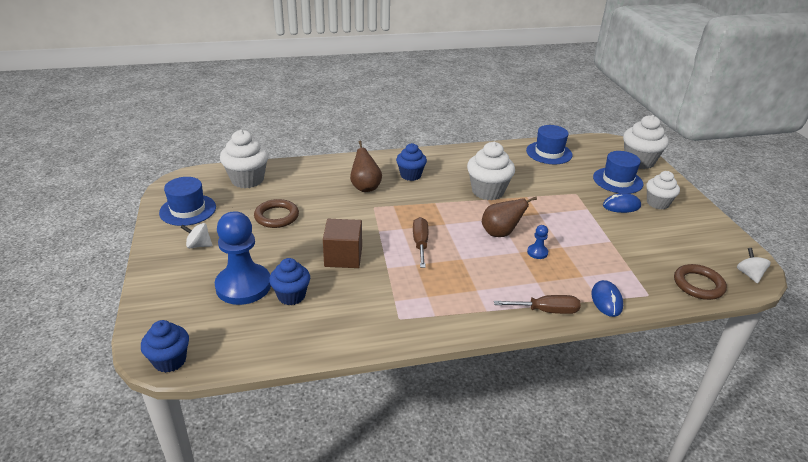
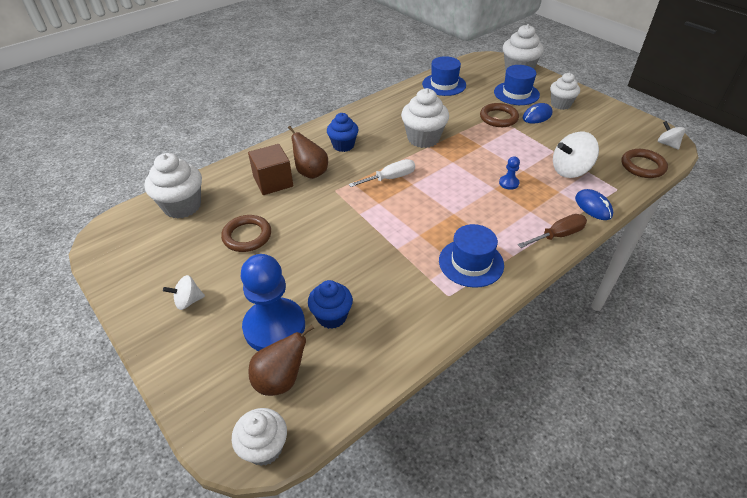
camera: 25 degrees left, 10 degrees up
blue cupcake [141,320,189,373] -> white cupcake [232,408,287,466]
blue hat [159,177,216,226] -> blue hat moved to [439,224,504,288]
brown cube [323,219,362,268] -> brown cube moved to [248,144,293,195]
brown screwdriver [413,217,428,268] -> none
brown pear [482,197,537,237] -> brown pear moved to [248,325,314,396]
none -> white screwdriver [349,159,415,187]
none -> brown ring [480,103,519,127]
none -> white spinning top [553,132,599,178]

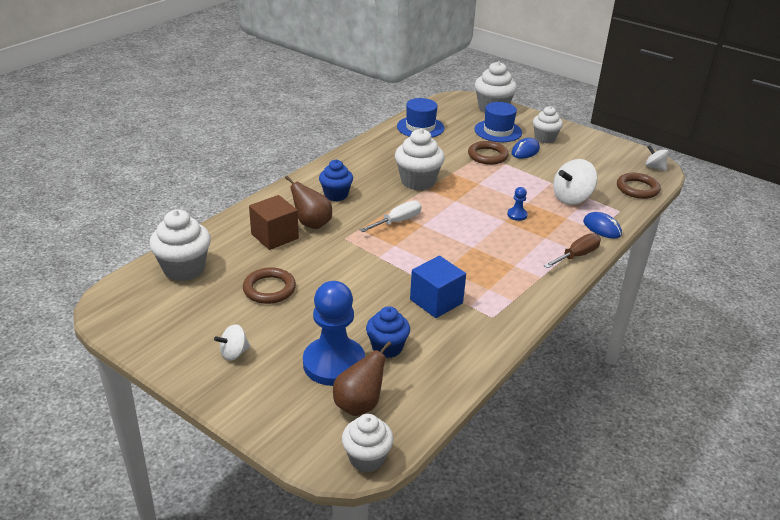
camera: 15 degrees left, 10 degrees down
blue hat [439,224,504,288] -> none
none -> blue cube [410,256,466,318]

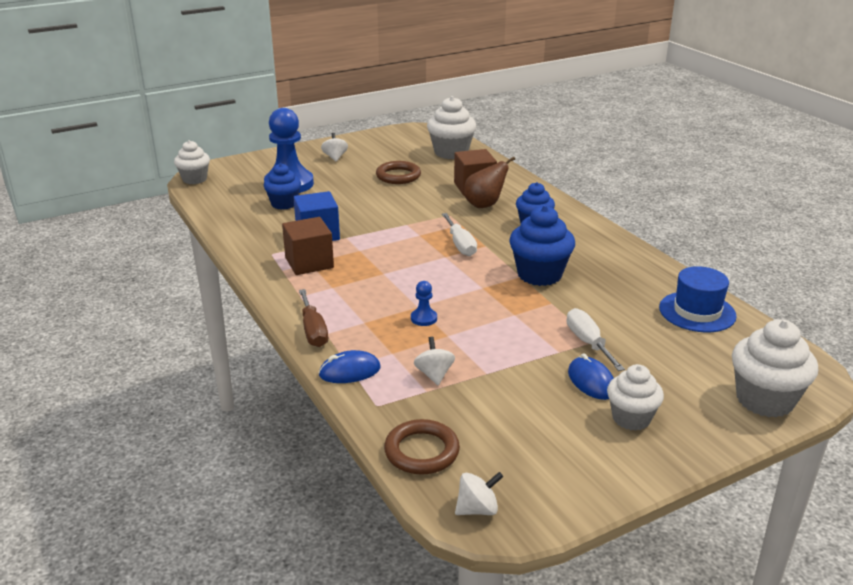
camera: 115 degrees right, 5 degrees down
brown pear [333,341,392,416] -> none
white cupcake [395,129,445,190] -> blue cupcake [509,205,575,286]
brown ring [468,141,509,165] -> white screwdriver [567,308,625,371]
blue hat [474,102,522,142] -> none
white spinning top [553,159,597,205] -> white spinning top [414,337,455,385], size x0.58
none -> brown cube [282,217,334,275]

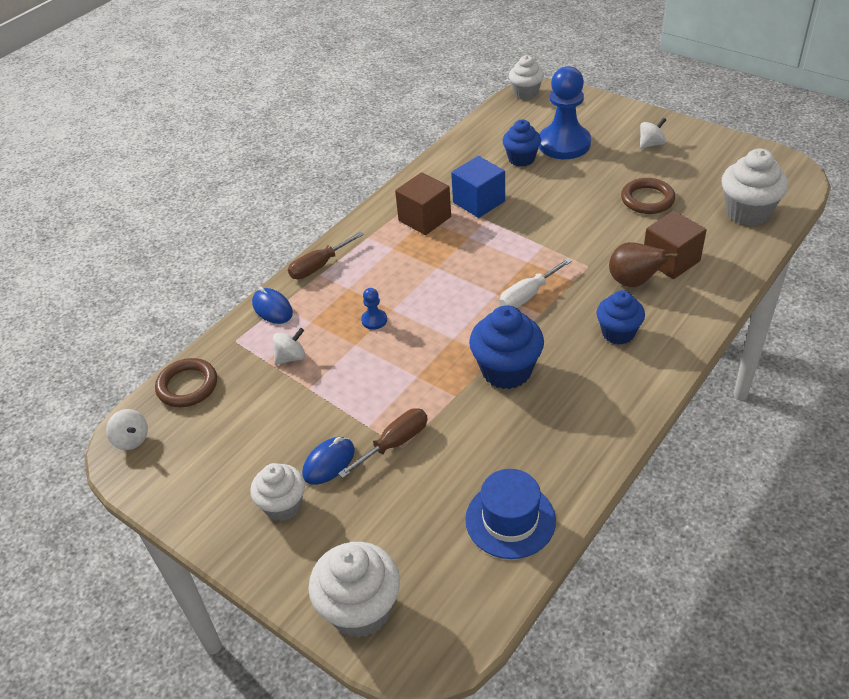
camera: 70 degrees right, 15 degrees up
white screwdriver [567,308,625,371] -> brown screwdriver [338,408,428,478]

